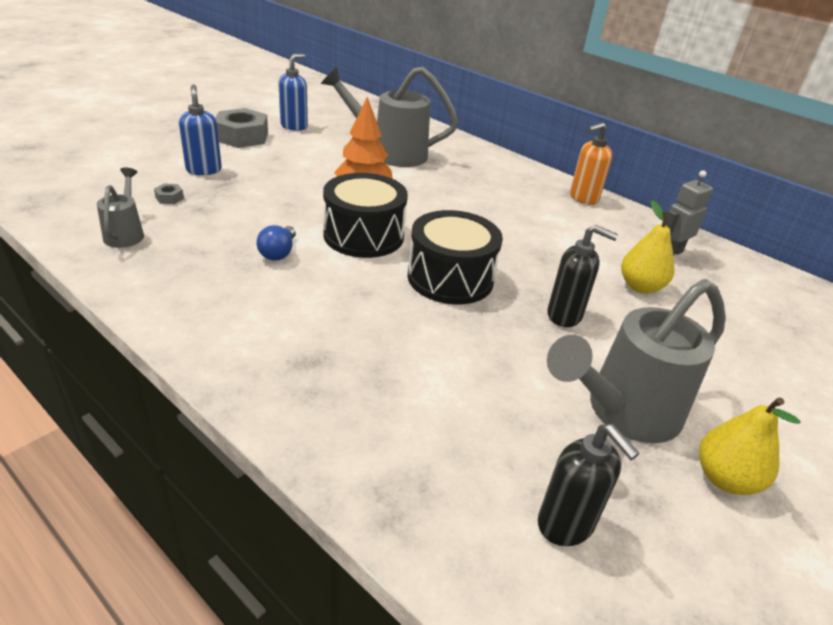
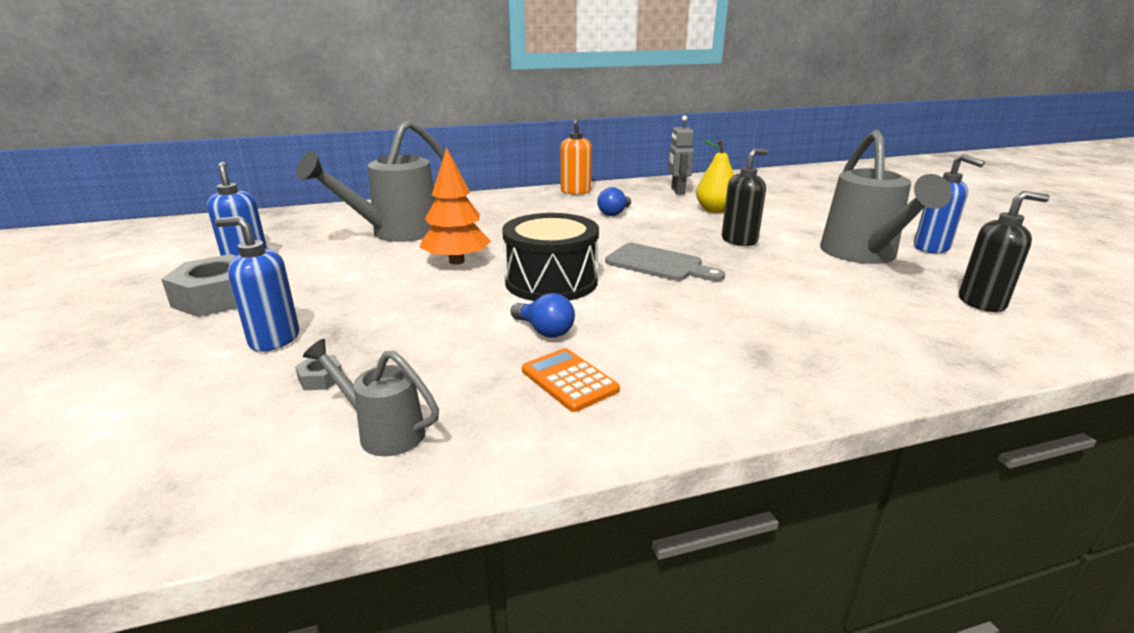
camera: 55 degrees left, 10 degrees down
black drum [407,210,503,305] -> grey cutting board [605,243,725,281]
yellow pear [699,397,801,495] -> blue soap dispenser [914,154,985,253]
none -> orange calculator [522,348,620,412]
none -> blue light bulb [597,187,631,216]

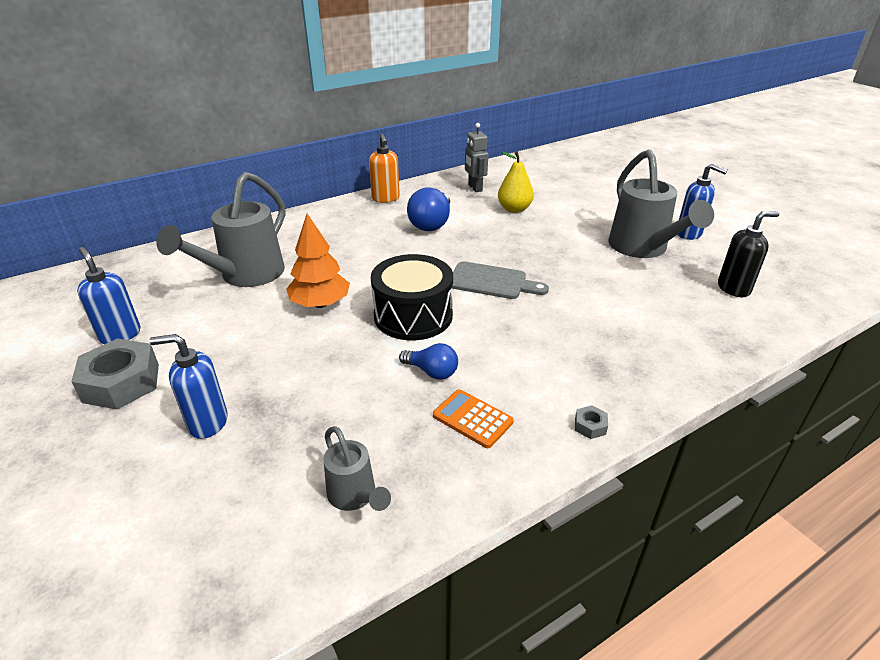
camera: 15 degrees left, 10 degrees up
grey nut [295,355,342,390] -> grey nut moved to [575,405,608,439]
grey watering can [303,339,439,456] -> grey watering can turned 135 degrees counterclockwise [323,426,391,511]
blue light bulb [597,187,631,216] -> blue light bulb [407,187,450,231], size x1.67
black soap dispenser [722,148,768,246] -> none

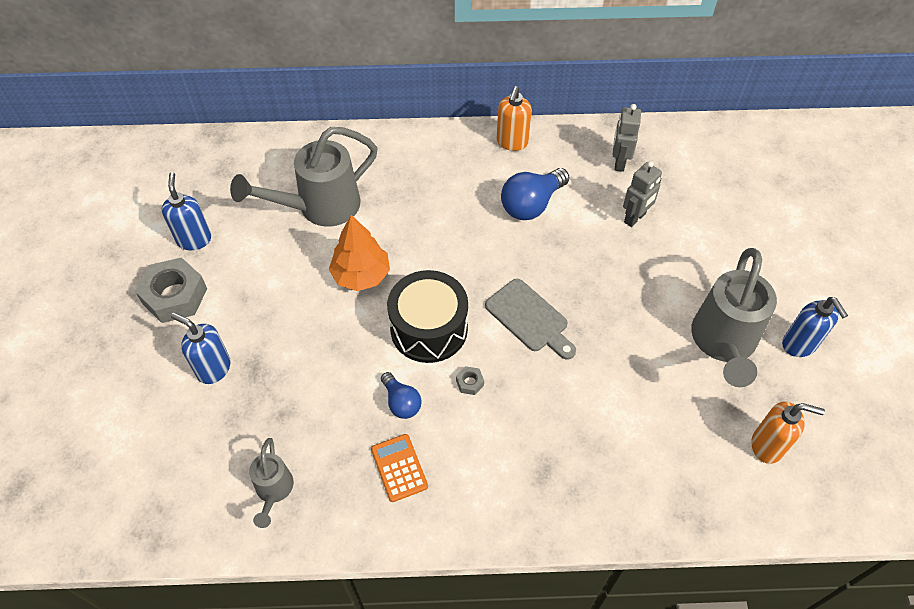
camera: 30 degrees right, 20 degrees up
yellow pear [498,151,534,213] -> grey robot [623,161,662,227]
grey nut [575,405,608,439] -> grey nut moved to [456,366,484,395]
black soap dispenser [718,211,779,297] -> orange soap dispenser [751,401,825,464]

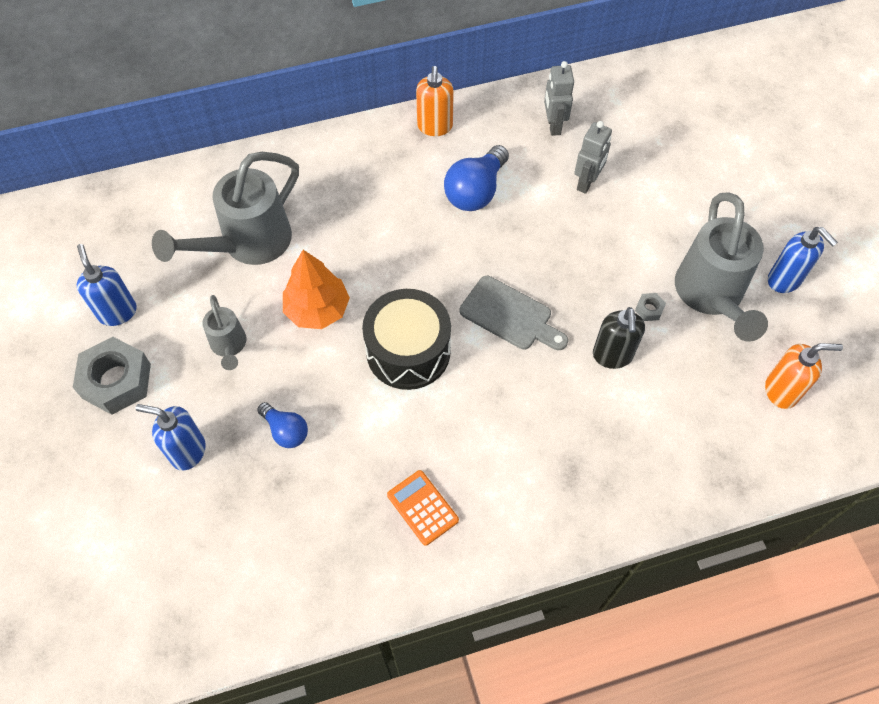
camera: 15 degrees left, 5 degrees up
grey watering can [249,438,294,528] -> grey watering can moved to [202,295,247,370]
blue light bulb [381,372,422,419] -> blue light bulb moved to [257,402,308,448]
grey nut [456,366,484,395] -> grey nut moved to [635,293,666,321]
none -> black soap dispenser [593,307,645,369]

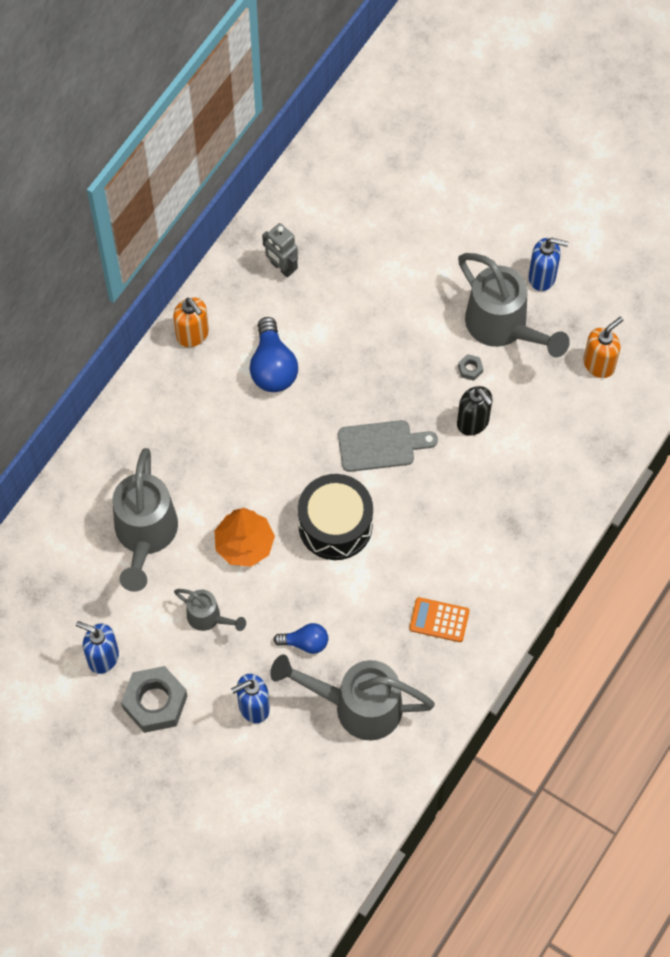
camera: 40 degrees left, 5 degrees up
grey robot [574,121,612,194] -> none
none -> grey watering can [270,655,435,741]

